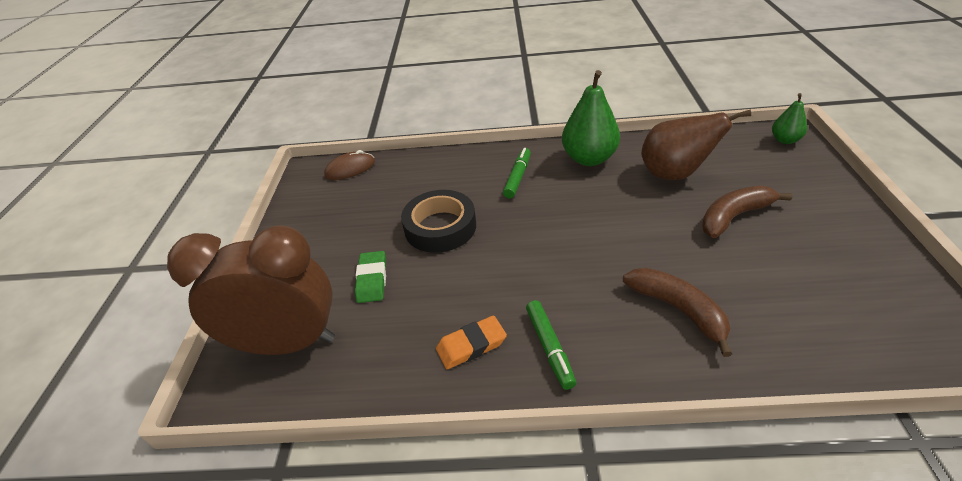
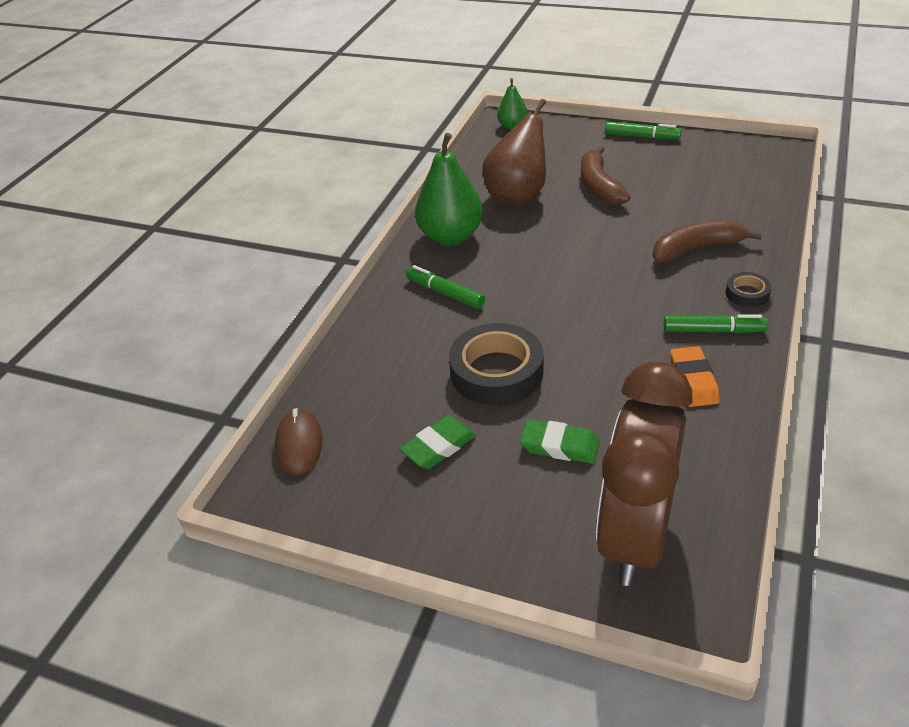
camera: 70 degrees left, 0 degrees up
none -> green eraser [400,416,476,469]
none -> green marker [605,121,682,139]
none -> black tape [725,272,772,307]

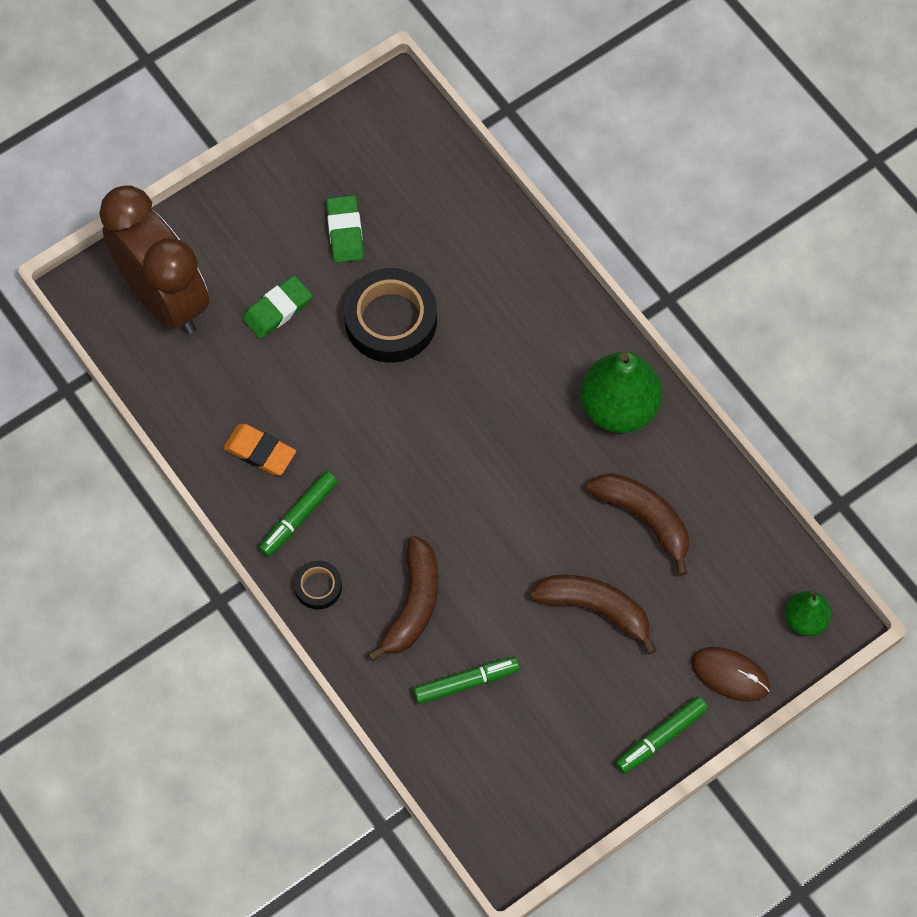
camera: 120 degrees right, 25 degrees up
brown mouse [275,408,323,475] -> brown mouse moved to [691,647,770,702]
green marker [406,265,485,309] -> green marker moved to [413,657,520,704]
brown pear [482,99,546,205] -> brown banana [587,473,689,576]

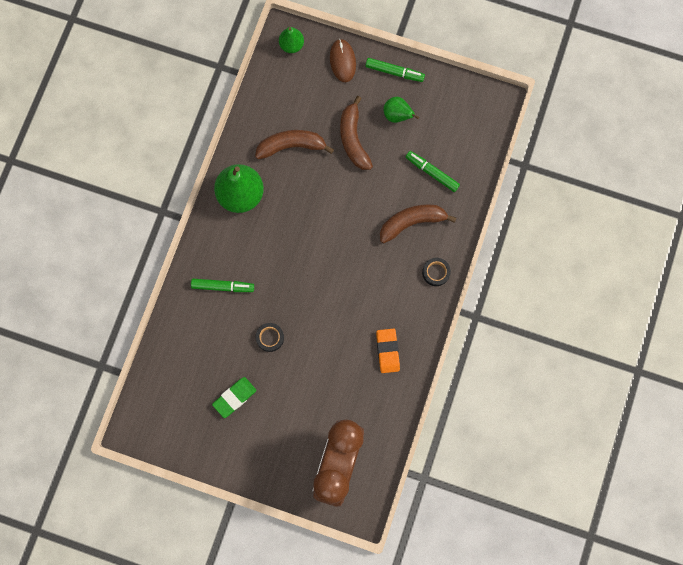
camera: 125 degrees left, 10 degrees up
green eraser [243,276,312,339] -> none
green marker [259,471,338,557] -> green marker moved to [191,279,254,292]
black tape [344,268,437,362] -> black tape [255,323,284,352], size x0.49
brown banana [587,473,689,576] -> brown banana turned 75 degrees clockwise [255,130,334,159]
none -> green pear [383,97,419,123]

